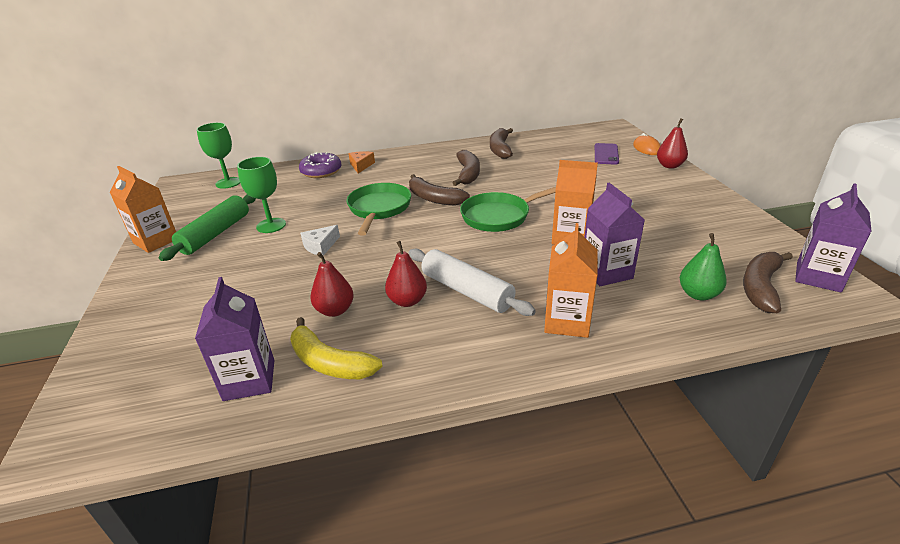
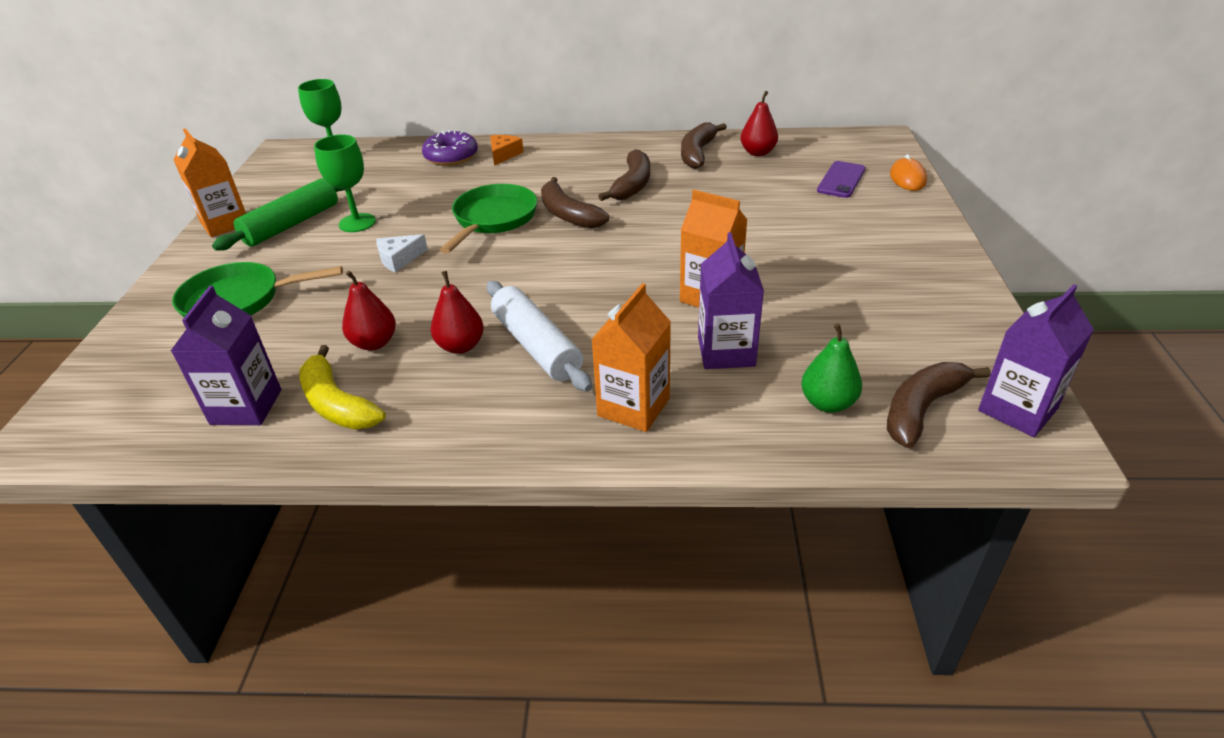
camera: 15 degrees right, 5 degrees up
green pan [460,187,556,232] -> green pan moved to [172,262,343,317]
red pear [657,118,688,169] -> red pear moved to [741,91,778,156]

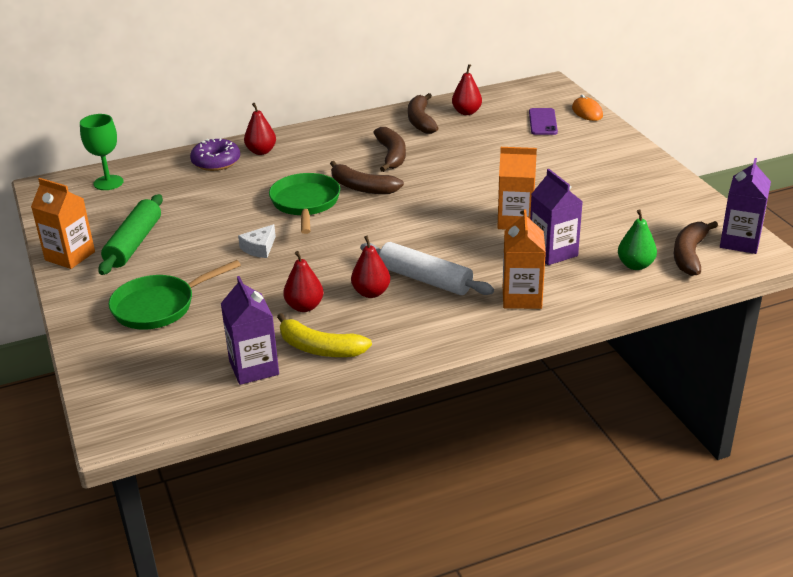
camera: 25 degrees left, 5 degrees down
green goblet [314,134,376,232] -> none
orange cheese [490,135,524,166] -> red pear [244,103,276,155]

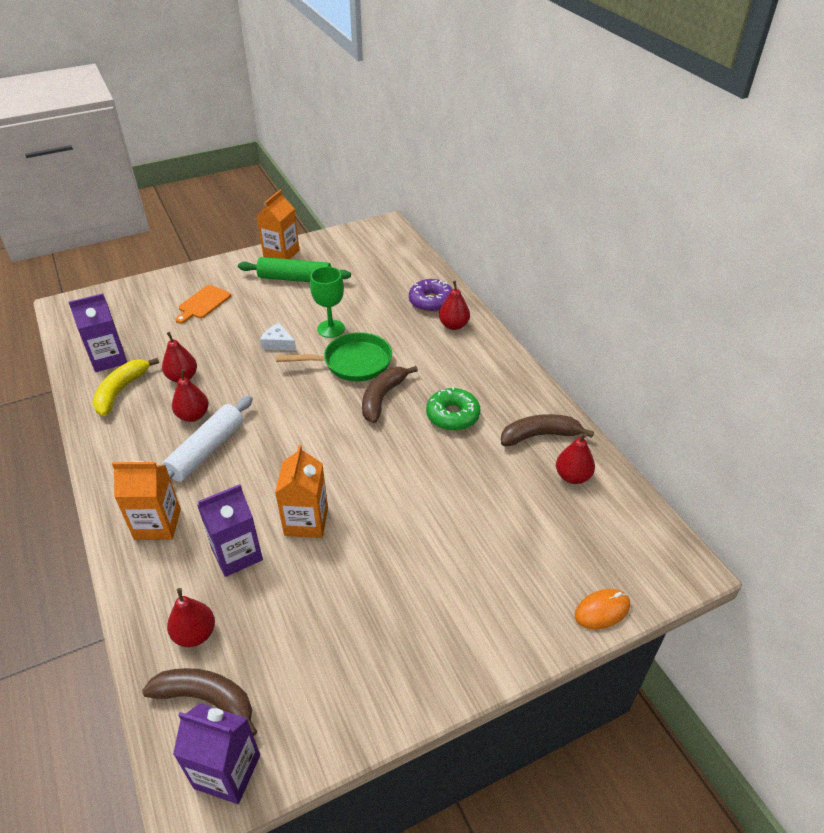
camera: 85 degrees right, 10 degrees up
green goblet [80,114,123,190] -> green goblet moved to [310,266,345,338]
green pan [108,260,241,329] -> orange cutting board [175,285,231,324]
brown banana [373,127,406,172] -> green donut [426,387,480,431]
purple phone [529,108,558,135] -> none
green pear [618,209,657,270] -> red pear [167,588,215,647]

